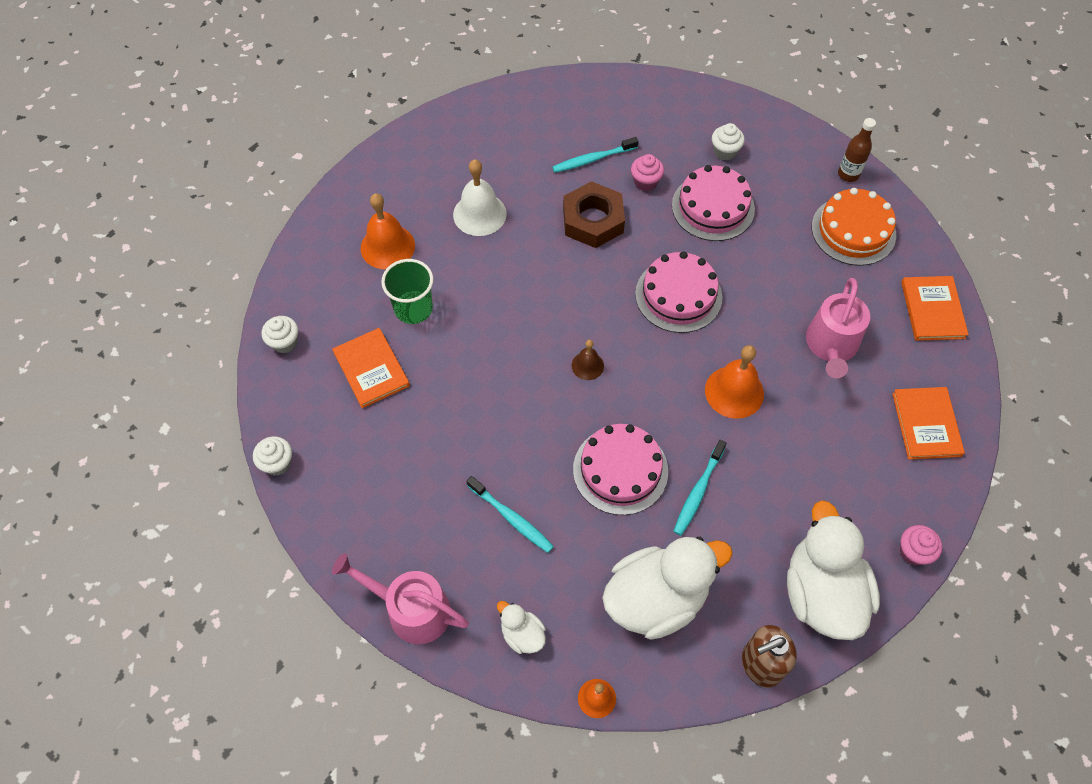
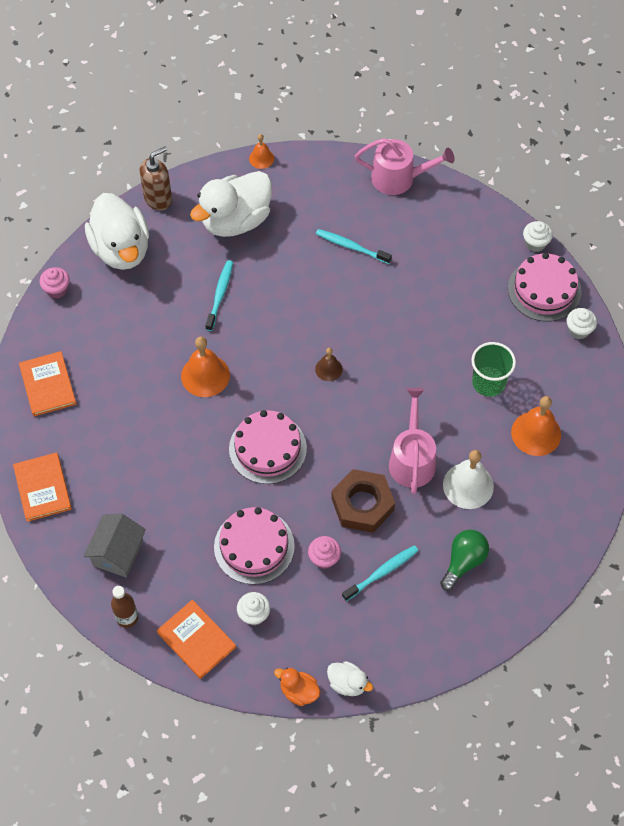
camera: 165 degrees right, 0 degrees up
orange book [332,328,410,408] -> orange book moved to [157,600,236,679]
white duck [497,601,546,654] -> white duck moved to [327,661,373,696]
pink cake [573,424,668,515] -> pink cake moved to [508,253,582,322]
pink watering can [806,278,870,378] -> pink watering can moved to [389,388,436,494]
orange cake [812,188,896,266] -> grey house [84,513,146,577]
none -> orange duck [274,668,320,706]
none -> green light bulb [440,530,489,591]

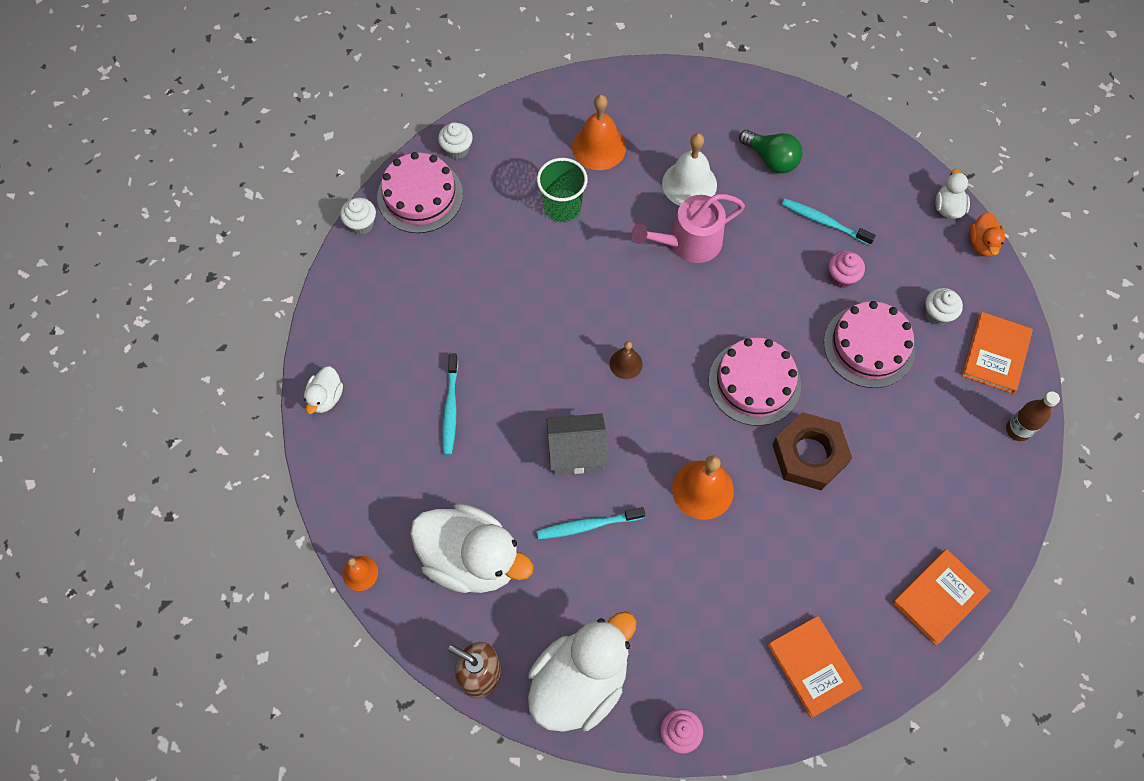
camera: 115 degrees left, 5 degrees up
orange book [19,351,76,416] -> orange book turned 75 degrees counterclockwise [768,616,862,718]
grey house [84,513,146,577] -> grey house moved to [546,413,608,475]
brown nut [331,469,395,533] -> brown nut moved to [772,412,852,490]
pink watering can [355,138,455,195] -> white duck [304,366,343,414]
green light bulb [440,530,489,591] -> green light bulb turned 150 degrees counterclockwise [739,130,803,173]

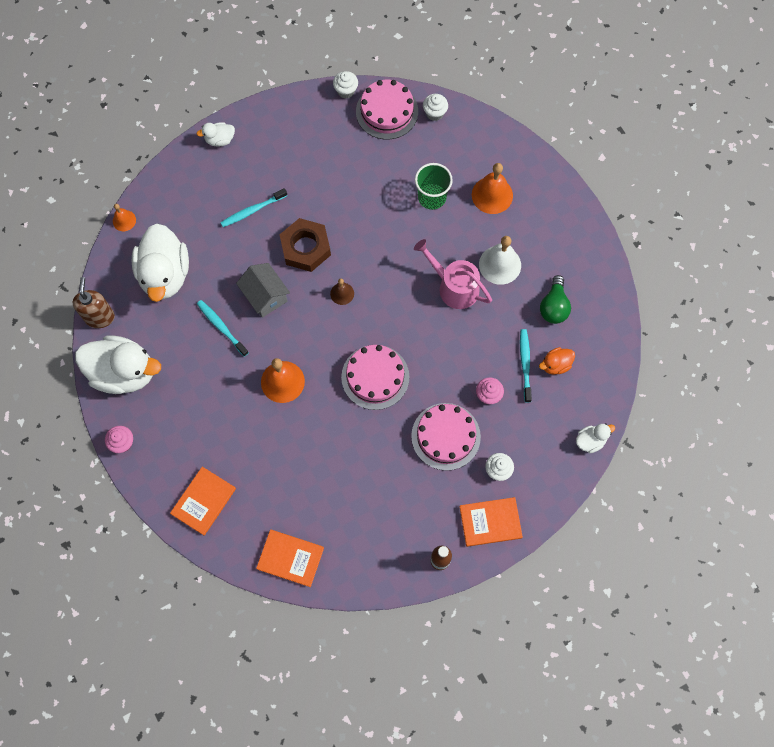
camera: 60 degrees right, 5 degrees up
brown nut [772,412,852,490] -> brown nut moved to [280,218,331,272]
orange duck [969,212,1005,257] -> orange duck moved to [539,347,575,375]

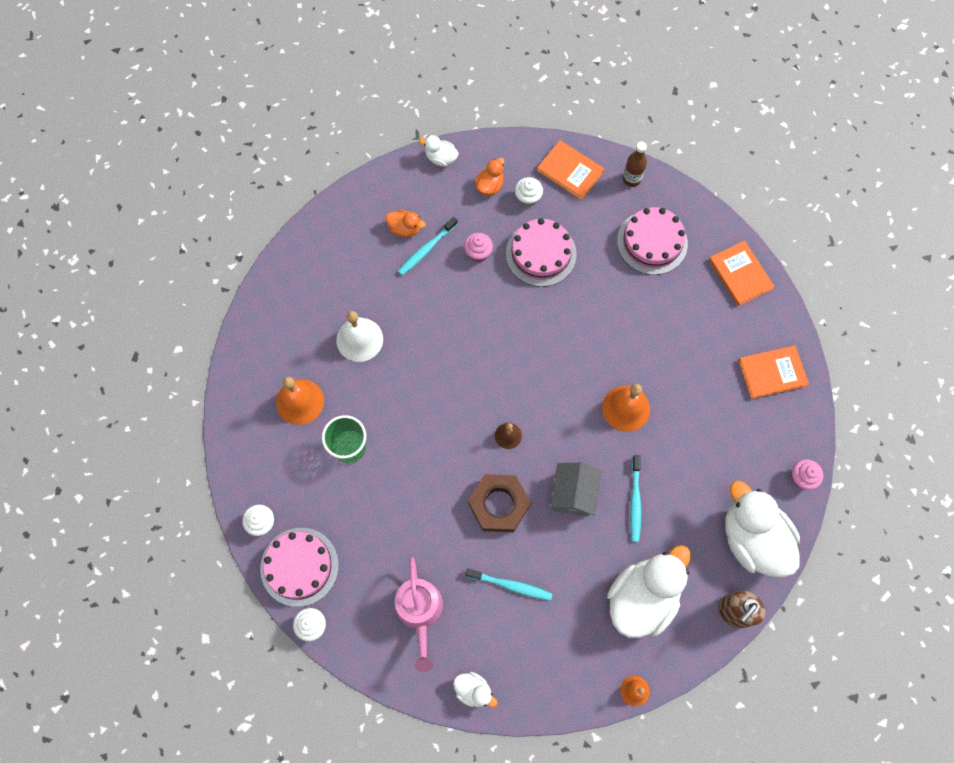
camera: 135 degrees left, 0 degrees up
pink cake [341,345,409,410] -> pink cake moved to [617,207,688,275]
pink watering can [414,239,492,309] -> pink watering can moved to [395,557,443,672]
green light bulb [540,275,571,324] -> none
none -> orange duck [475,158,504,195]

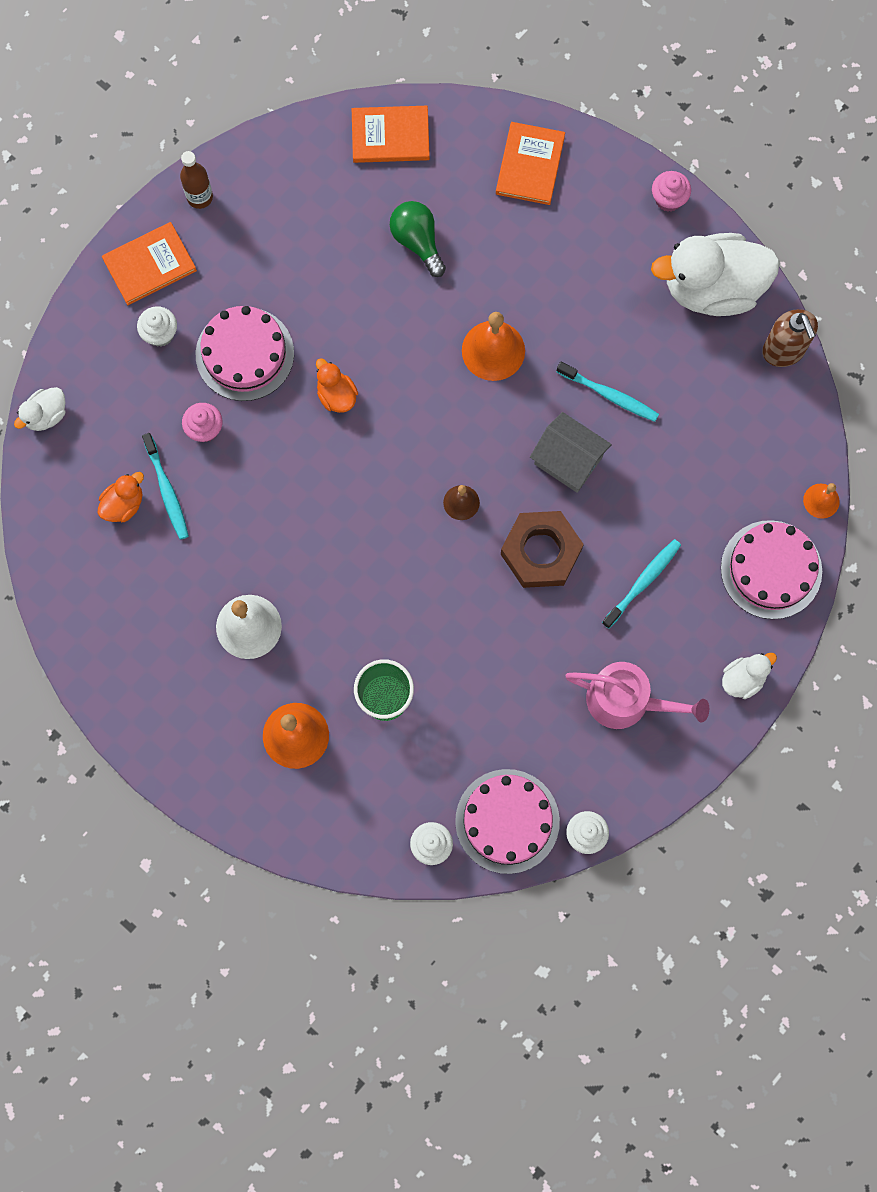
camera: 65 degrees left, 5 degrees up
orange duck [475,158,504,195] -> orange duck moved to [316,358,358,413]
white duck [607,545,691,638] -> none
pink cake [617,207,688,275] -> pink cake moved to [721,520,822,619]
none -> green light bulb [390,201,446,277]

